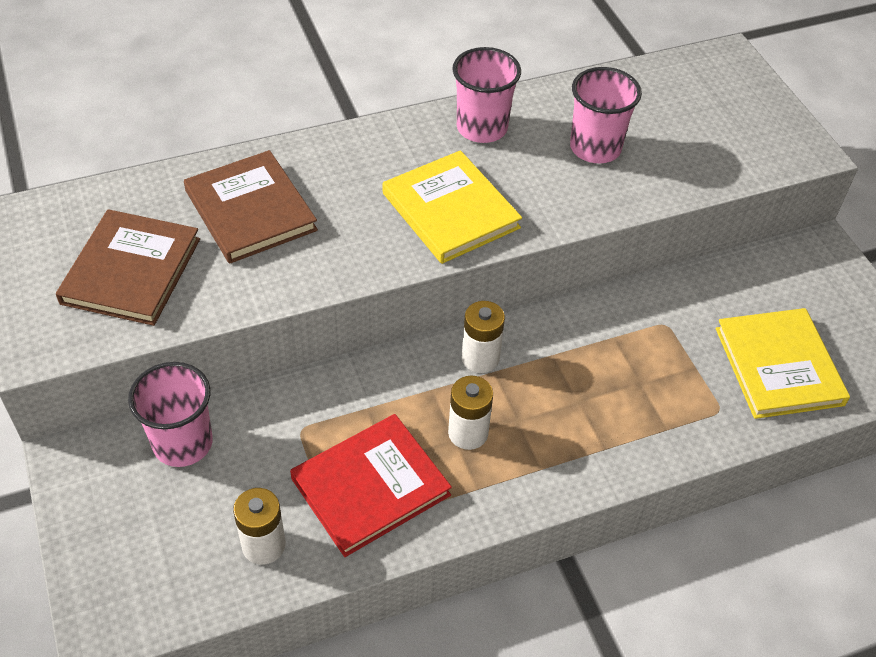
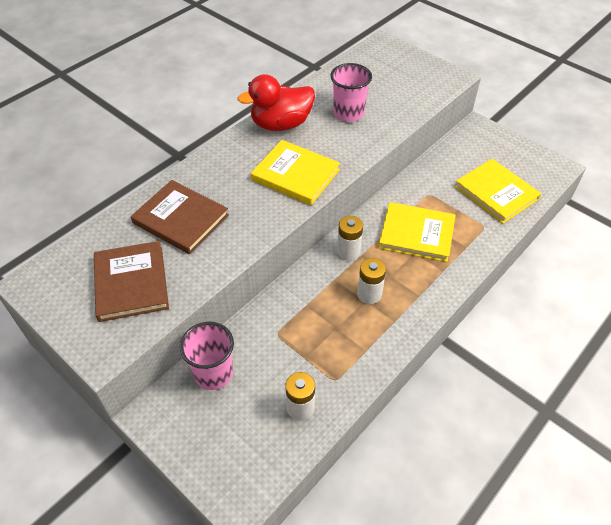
camera: 25 degrees left, 0 degrees up
red book [290,414,452,557] -> none
pink cup [452,47,521,143] -> red duck [237,74,315,131]
none -> yellow book [379,202,455,262]

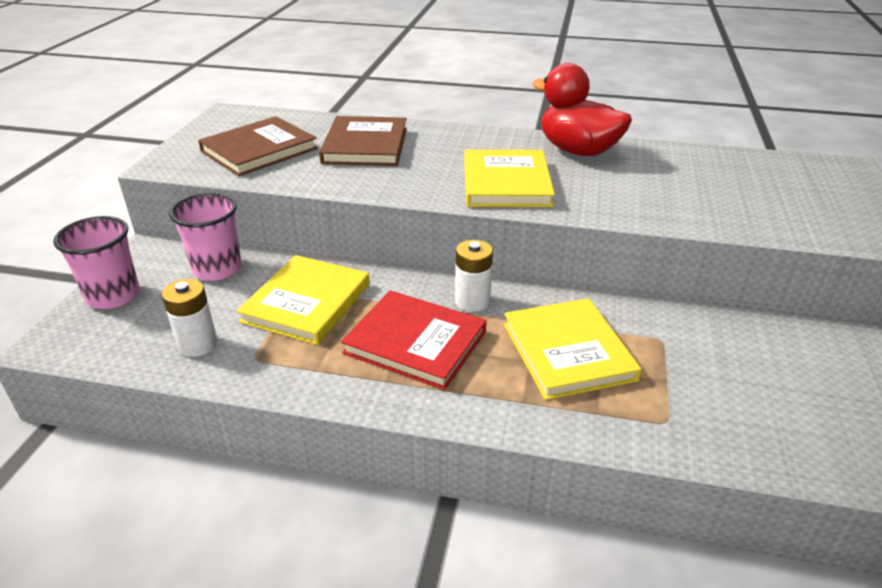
camera: 60 degrees right, 15 degrees down
pink cup [330,63,372,122] -> pink cup moved to [53,216,140,309]
white battery [357,258,386,304] -> red book [341,290,486,390]
yellow book [455,159,541,224] -> yellow book moved to [237,255,370,345]

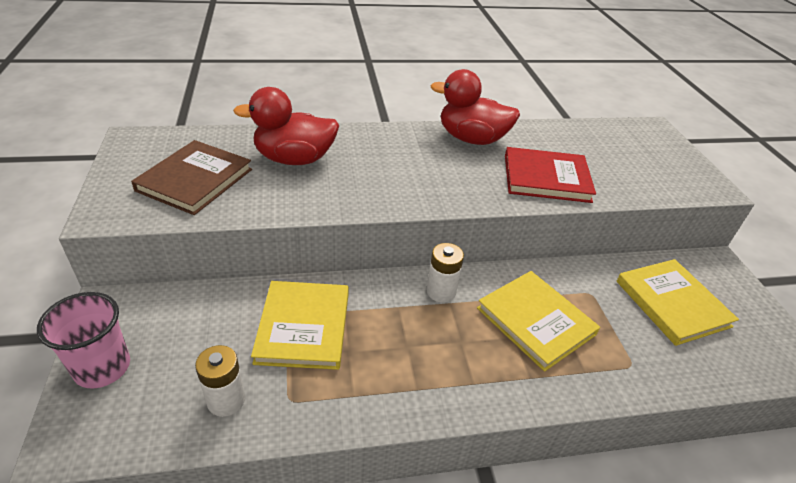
camera: 25 degrees left, 5 degrees up
pink cup [169,193,242,281] -> none
brown book [319,116,407,166] -> red duck [233,87,339,165]
red book [341,290,486,390] -> red book moved to [505,147,596,203]
yellow book [464,150,555,207] -> yellow book moved to [617,259,739,346]

